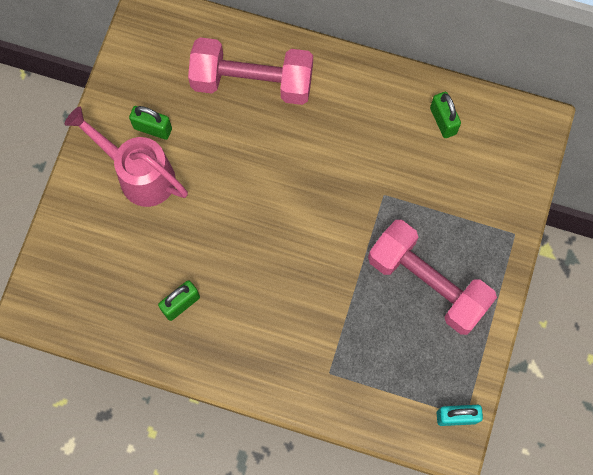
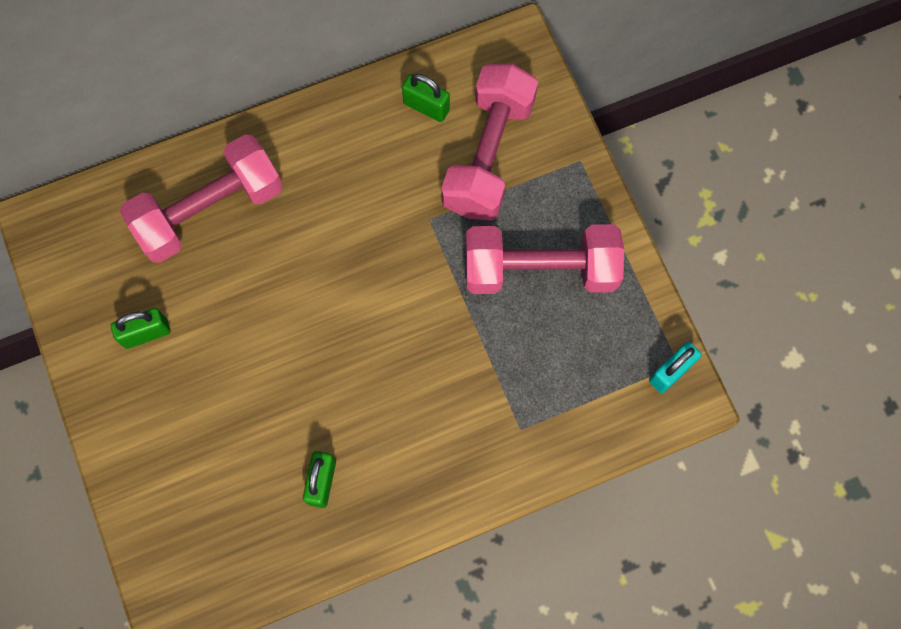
camera: 40 degrees left, 0 degrees up
pink watering can [65,107,188,207] -> none
none -> pink dumbbell [441,64,538,221]

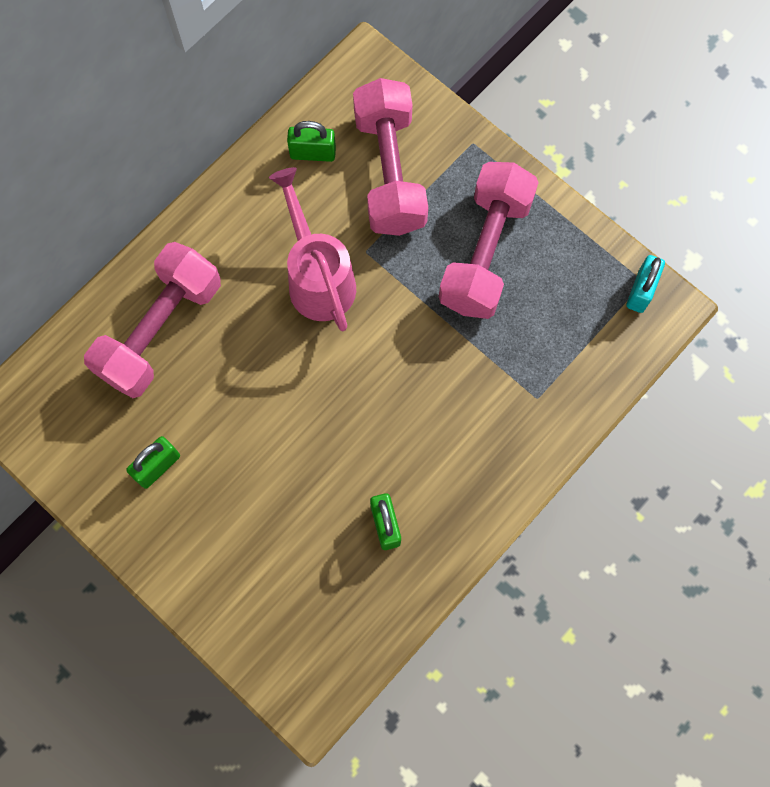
camera: 25 degrees left, 0 degrees up
pink dumbbell [466,224,624,294] -> pink dumbbell turned 45 degrees counterclockwise [439,162,539,319]
none -> pink watering can [269,167,356,331]

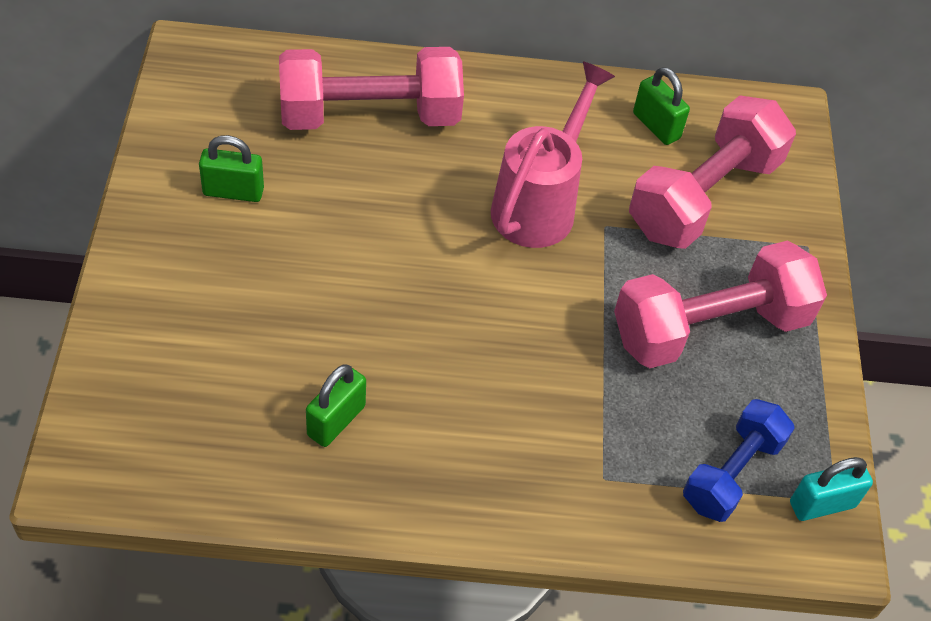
camera: 45 degrees right, 20 degrees down
none -> blue dumbbell [683,399,795,522]

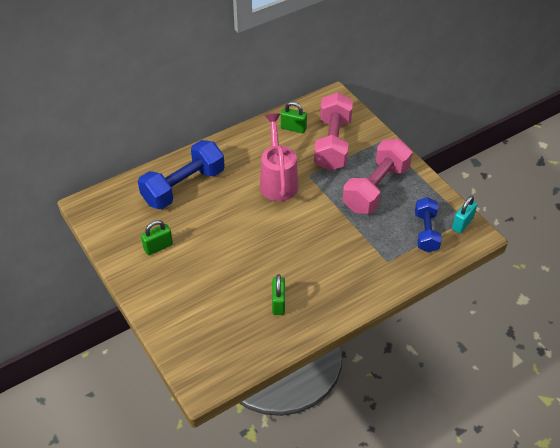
camera: 30 degrees left, 5 degrees down
pink dumbbell [279,47,464,130] -> blue dumbbell [138,140,225,209]

